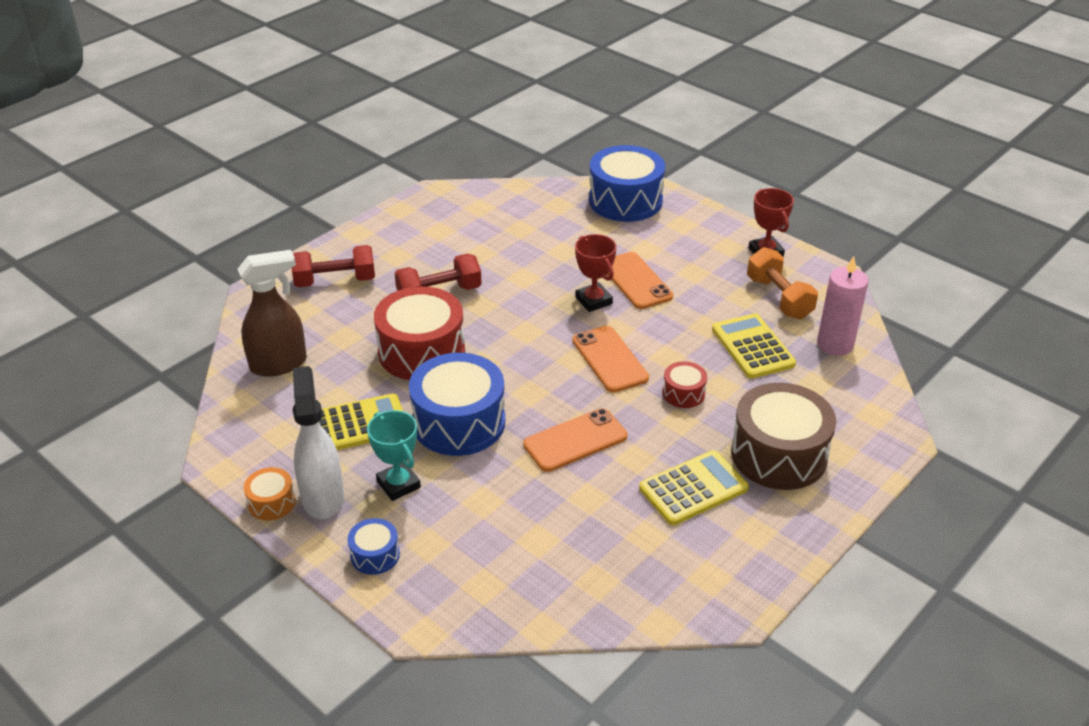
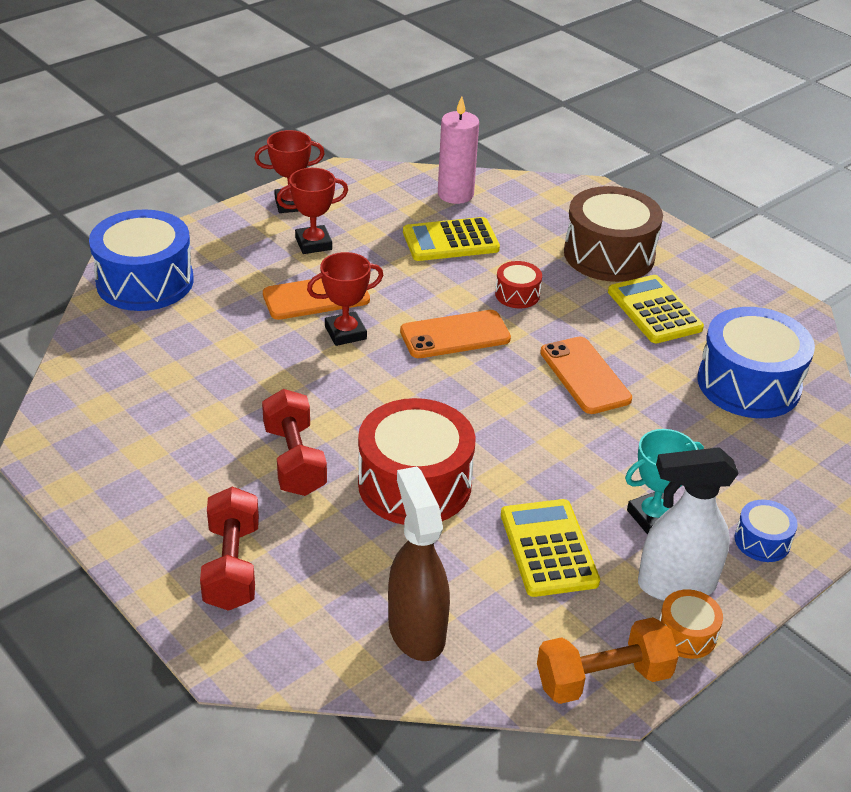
camera: 85 degrees left, 0 degrees up
blue drum [409,353,505,456] -> blue drum moved to [698,307,815,418]
orange dumbbell [747,247,818,319] -> orange dumbbell moved to [537,617,679,704]
none -> red trophy [277,168,348,254]

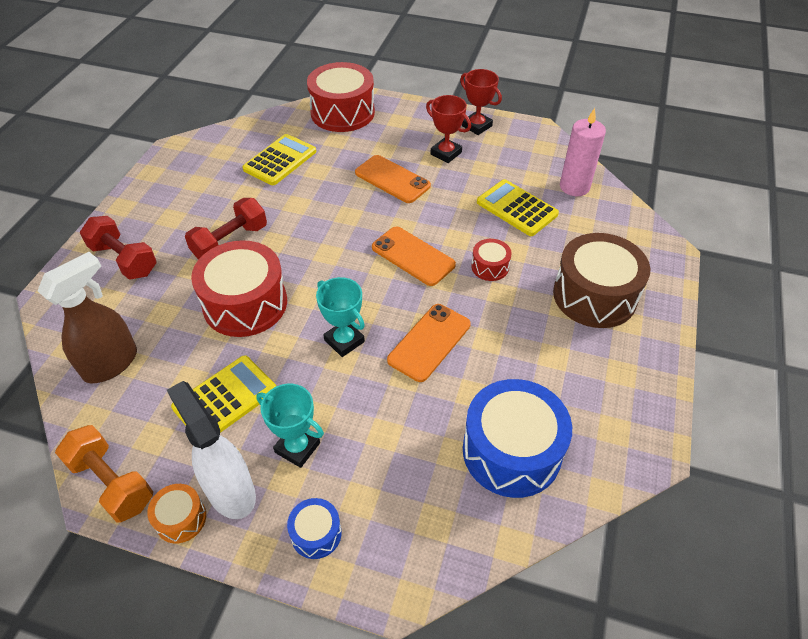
camera: 60 degrees right, 10 degrees up
blue drum [89,209,194,311] -> red drum [307,62,375,132]
red dumbbell [200,486,259,611] -> red dumbbell turned 75 degrees clockwise [80,216,157,280]
red trophy [307,252,383,346] -> none
yellow calculator [608,275,704,343] -> yellow calculator moved to [242,134,316,185]
none -> turquoise trophy [316,277,365,357]

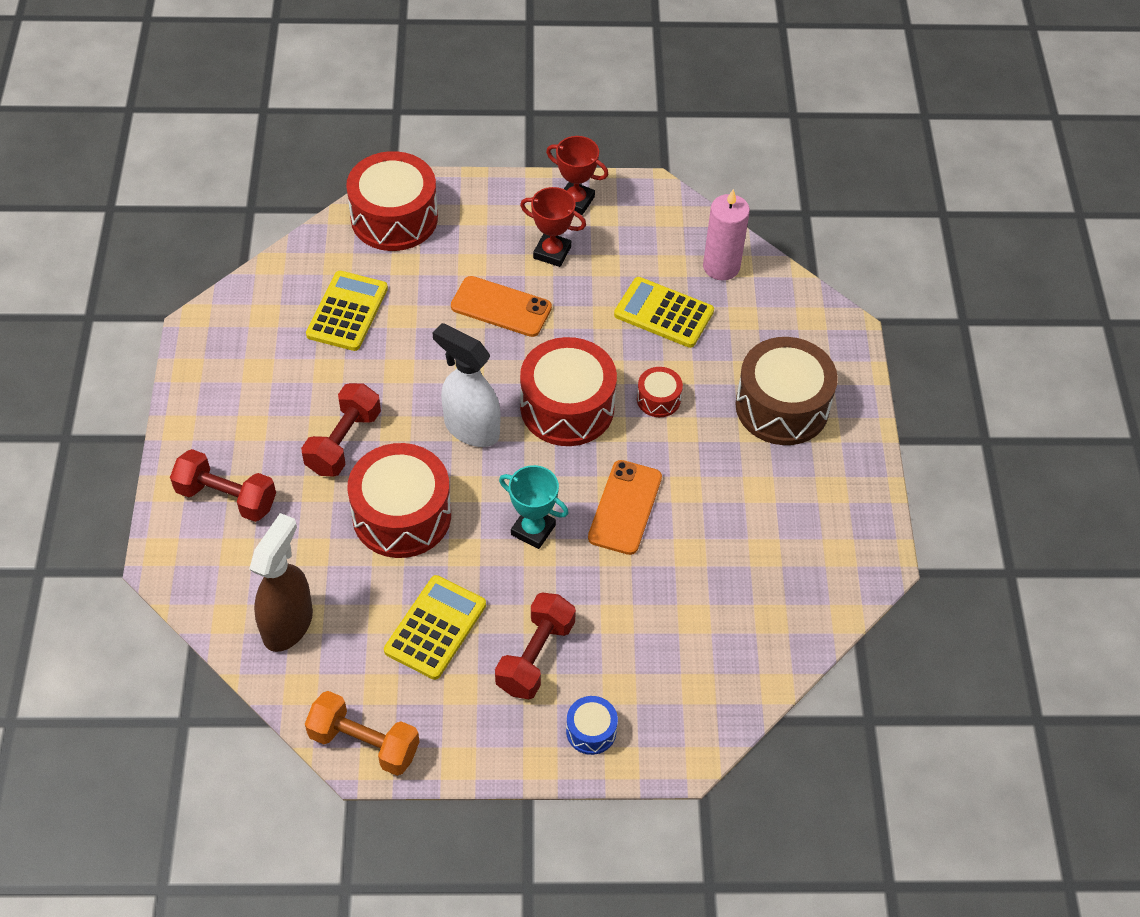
camera: 20 degrees left, 5 degrees up
orange drum [147,484,206,544] -> none
white spray bottle [167,381,256,519] -> white spray bottle moved to [433,323,501,447]
turquoise trophy [256,384,324,468] -> red dumbbell [495,593,576,699]
orange phone [372,227,456,286] -> red drum [520,337,617,446]
blue drum [463,379,572,498] -> none

